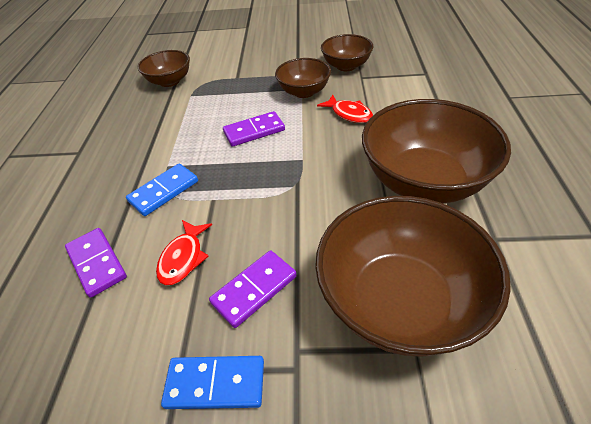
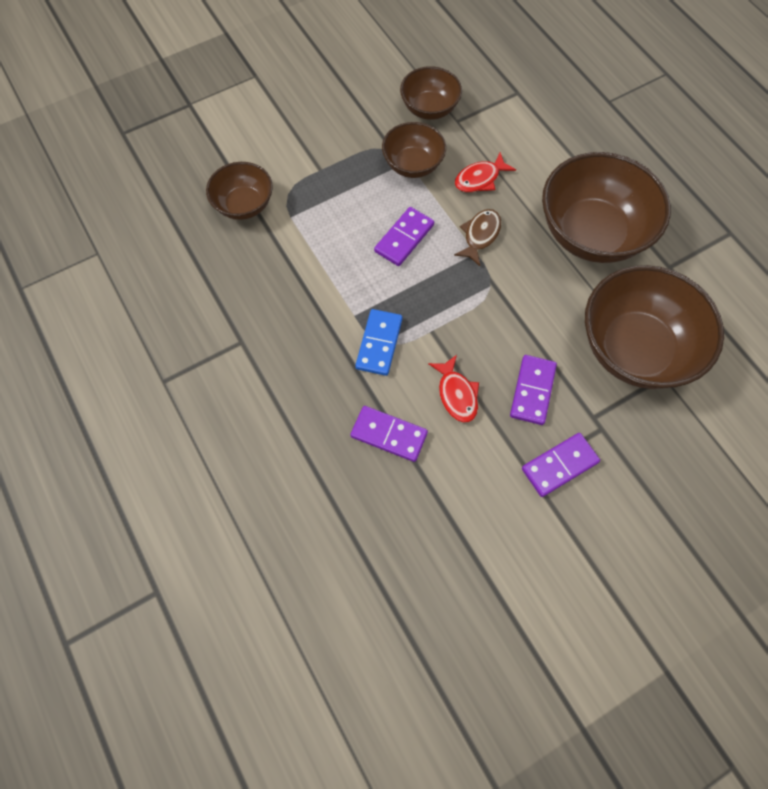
camera: 35 degrees left, 20 degrees up
blue domino [161,356,264,409] -> purple domino [522,433,600,497]
red fish [317,94,373,123] -> red fish turned 135 degrees clockwise [455,152,516,192]
none -> brown fish [454,209,501,266]

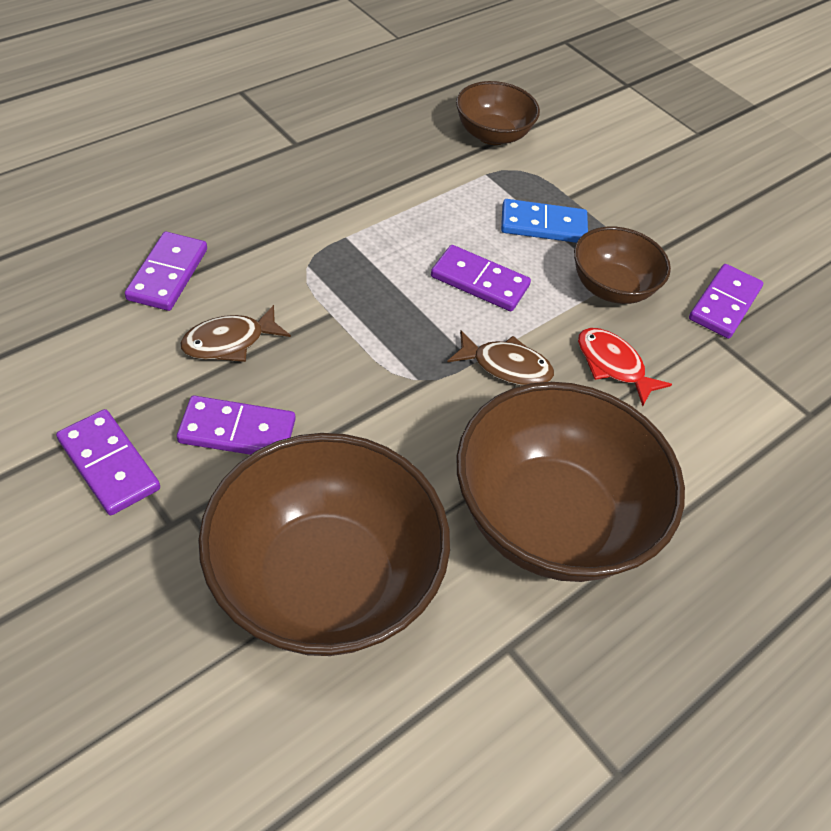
camera: 75 degrees right, 15 degrees down
blue domino [355,309,403,376] -> blue domino moved to [501,199,588,243]
brown bowl [400,66,462,120] -> purple domino [689,264,763,339]
red fish [428,355,479,423] -> brown fish [180,305,291,362]

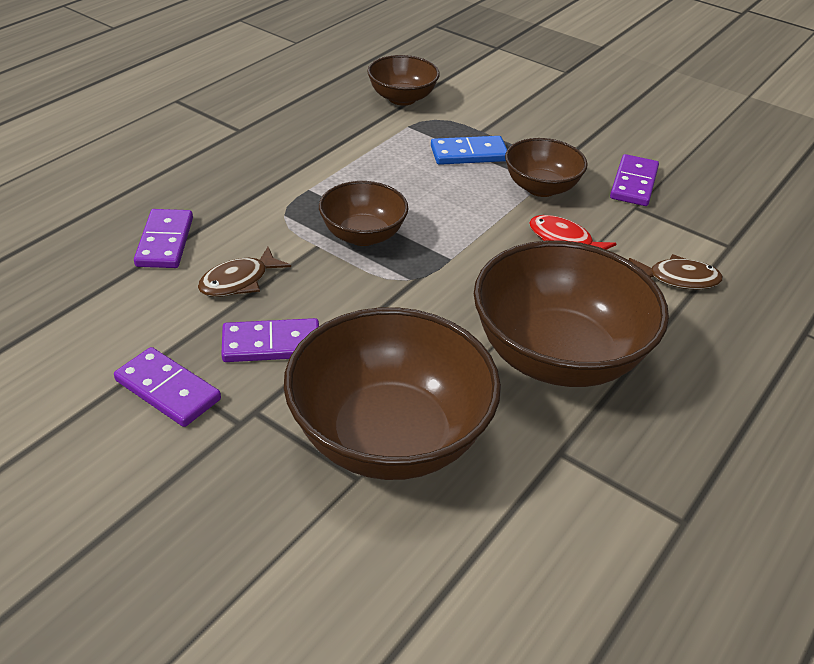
camera: 10 degrees left, 10 degrees down
purple domino [431,245,531,311] -> none
brown fish [447,330,554,386] -> brown fish moved to [629,254,723,289]
none -> brown bowl [319,181,409,246]

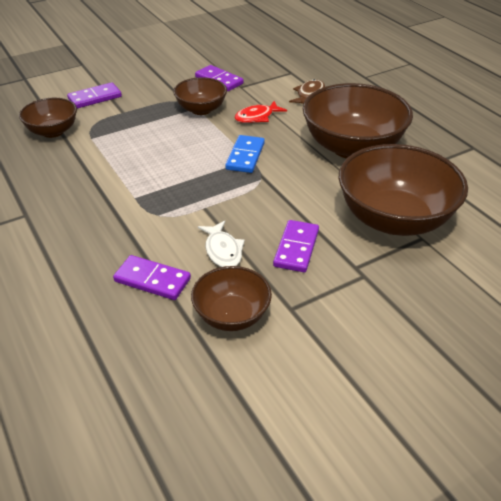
camera: 65 degrees left, 0 degrees up
purple domino [114,347,221,427] -> purple domino moved to [67,82,122,109]
brown fish [198,247,291,297] -> white fish [198,220,245,267]
brown bowl [319,181,409,246] -> brown bowl moved to [191,266,272,331]
blue domino [431,136,507,165] -> blue domino moved to [225,135,265,173]

